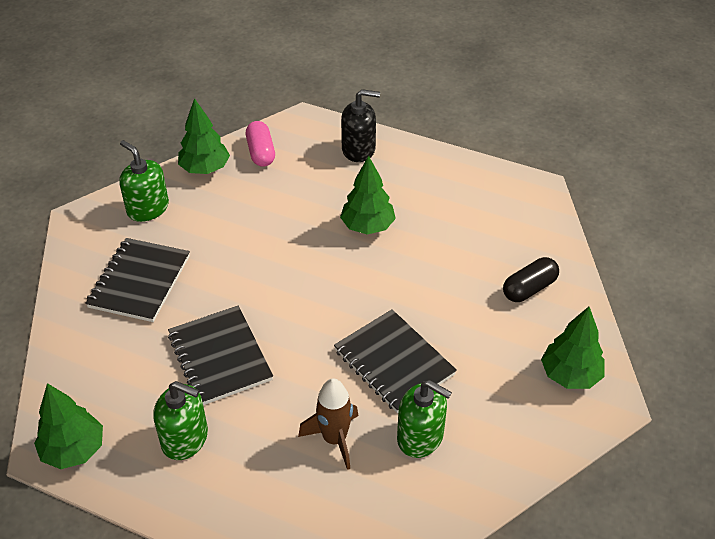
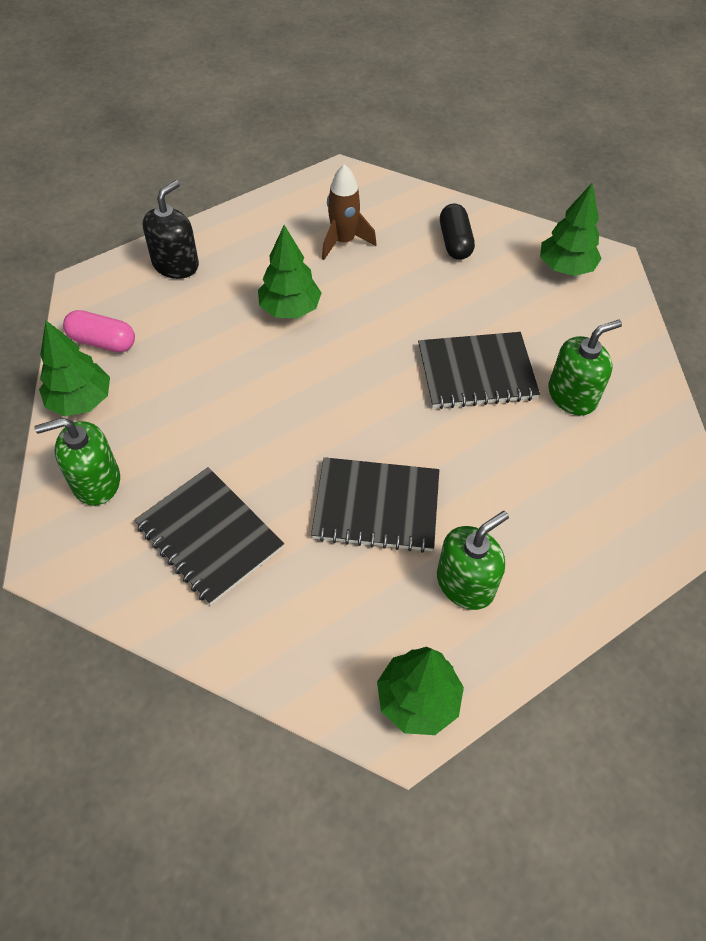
camera: 60 degrees left, 10 degrees up
brown rocket [298,378,358,470] -> brown rocket moved to [322,164,377,260]

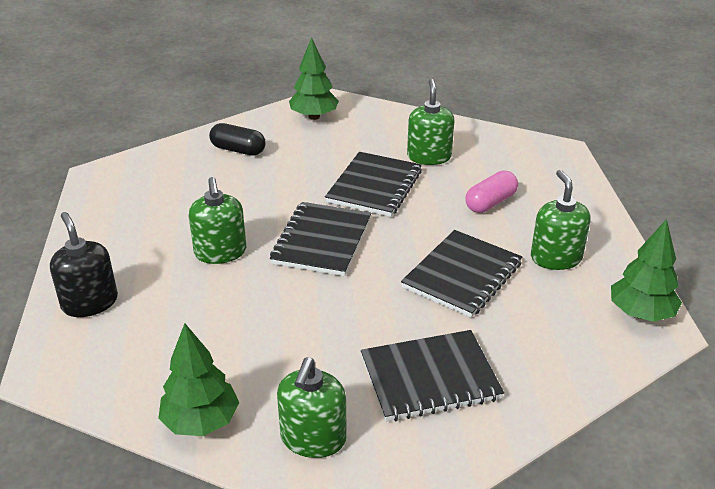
camera: 60 degrees left, 20 degrees down
pink capsule [63,310,135,352] -> pink capsule moved to [465,171,518,213]
green tree [258,225,322,319] -> green soap dispenser [189,177,246,264]
brown rocket [322,164,377,260] -> none
none -> black notebook [270,202,371,276]

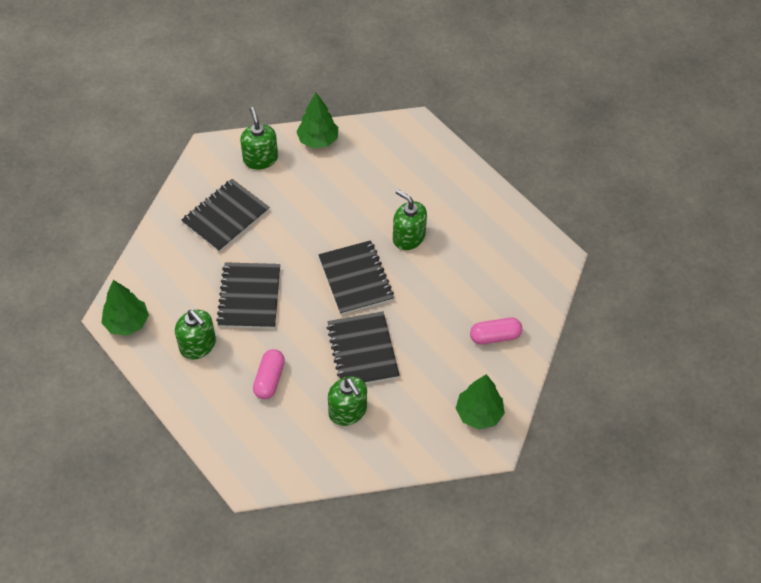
camera: 145 degrees right, 20 degrees up
black soap dispenser [50,212,118,317] -> none
black capsule [209,123,266,156] -> pink capsule [470,318,523,345]

